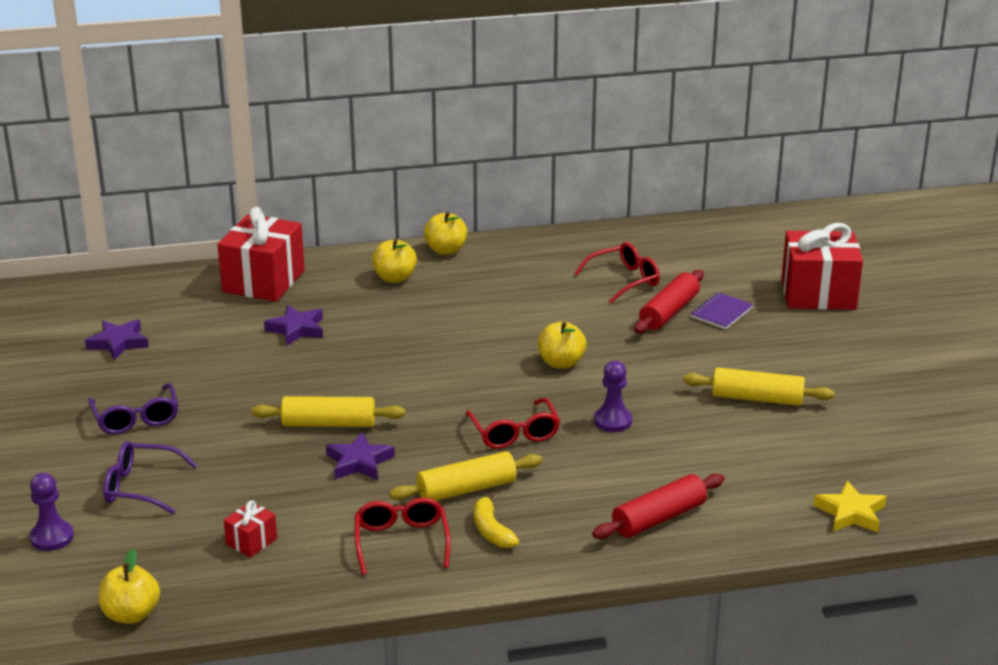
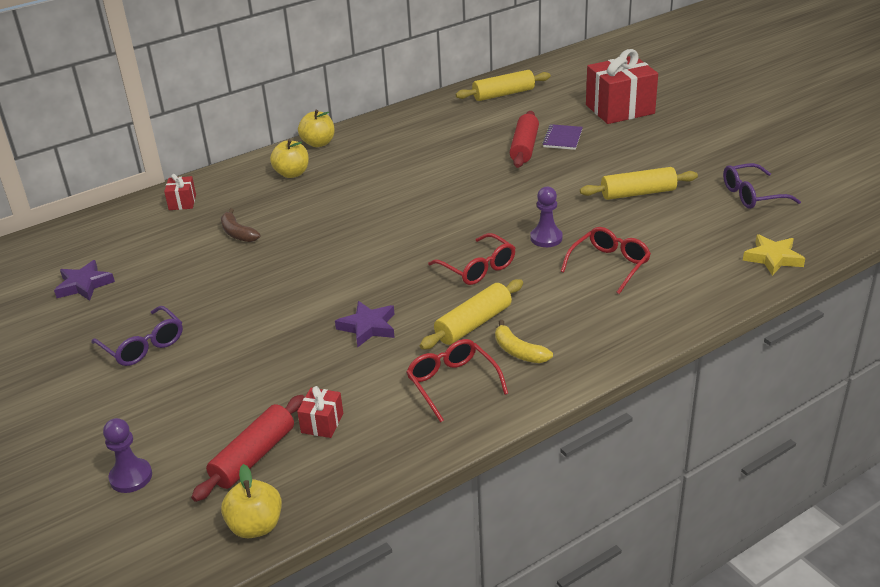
camera: 20 degrees left, 5 degrees up
purple glasses [103,441,197,514] -> purple glasses moved to [723,163,801,209]
red gift [217,207,305,302] -> red gift [164,174,196,210], size x0.45
yellow rolling pin [251,396,405,427] -> yellow rolling pin moved to [456,70,551,101]
purple star [264,305,323,345] -> brown banana [221,208,260,242]
yellow apple [538,321,587,369] -> none
red glasses [574,242,660,303] -> red glasses moved to [561,227,651,294]
red rolling pin [592,473,725,539] -> red rolling pin moved to [191,395,305,502]

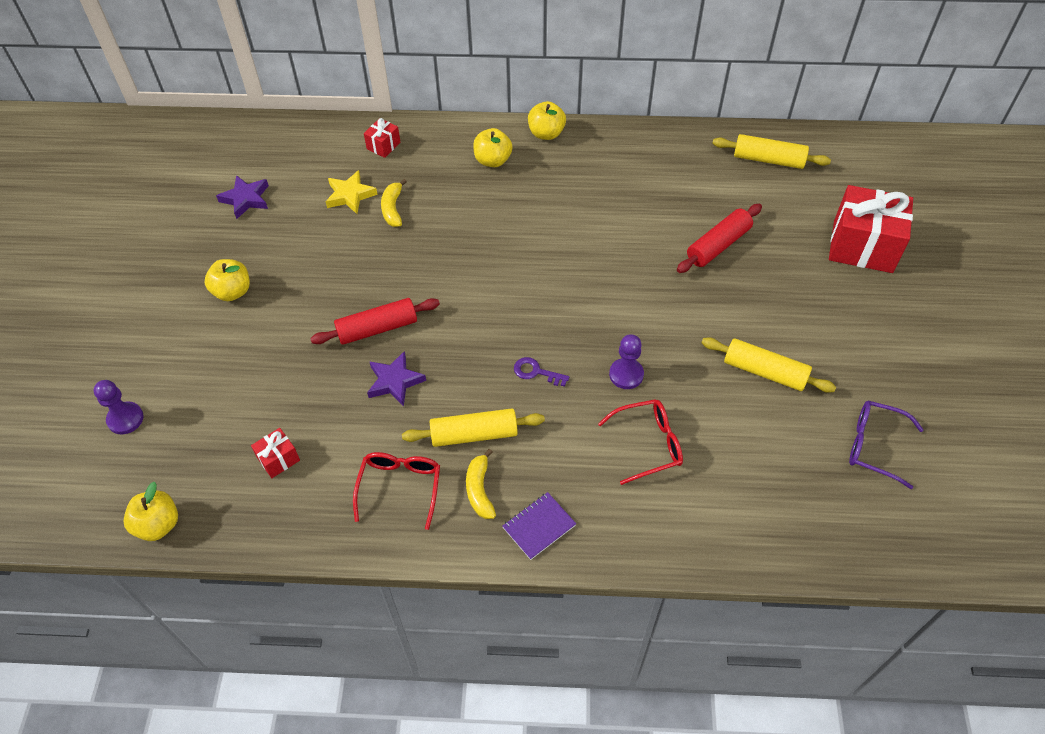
camera: 35 degrees right, 20 degrees up
purple glasses [91,306,183,366] -> yellow apple [204,259,250,301]
red rolling pin [191,395,305,502] -> red rolling pin moved to [310,298,440,345]
brown banana [221,208,260,242] -> yellow banana [381,179,407,227]
red glasses [428,233,515,285] -> purple key [514,357,569,387]
purple notebook [542,124,583,150] -> purple notebook moved to [502,492,576,560]
yellow star [743,234,805,276] -> yellow star moved to [326,170,378,214]

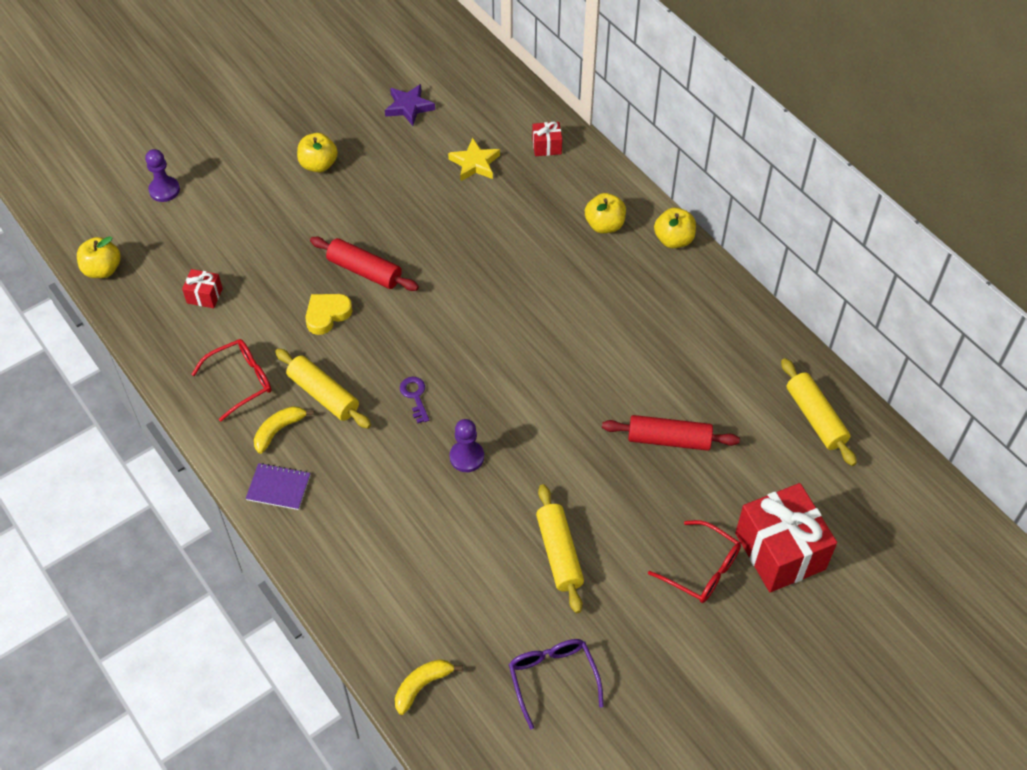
camera: 50 degrees right, 0 degrees up
purple star [367,351,426,407] -> yellow heart [305,294,352,335]
yellow banana [381,179,407,227] -> yellow banana moved to [395,659,463,715]
red glasses [598,399,683,485] -> red glasses moved to [648,520,741,603]

